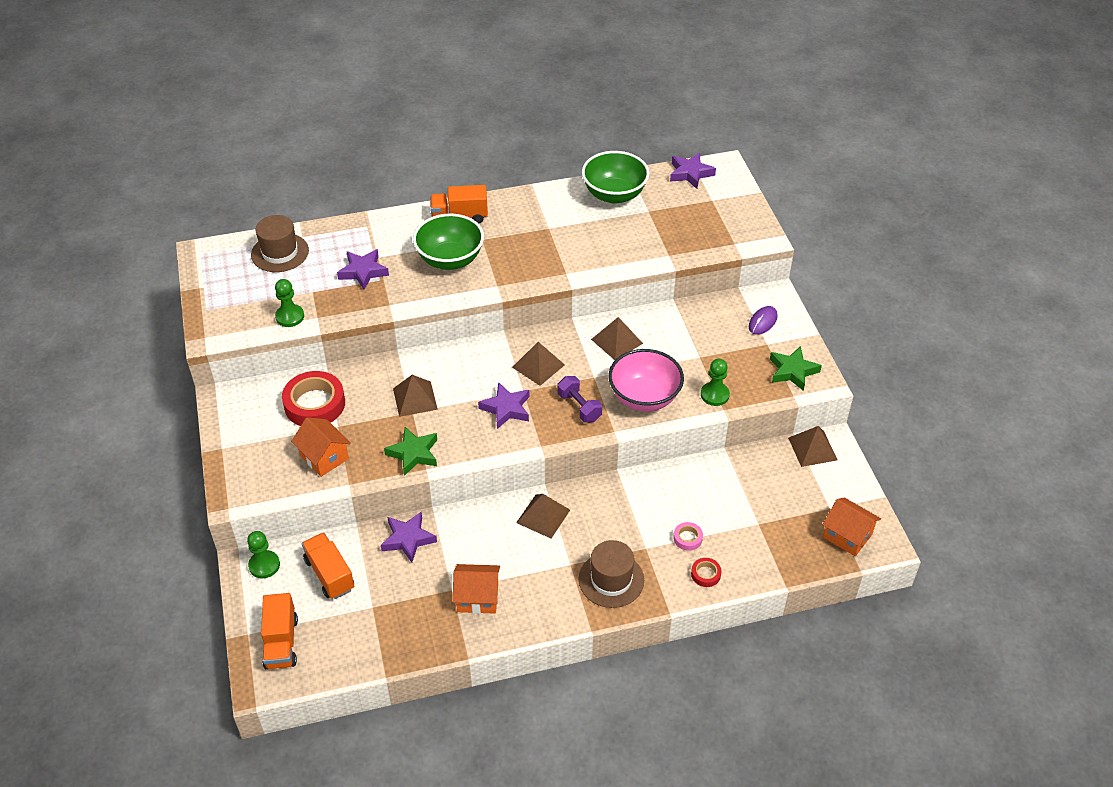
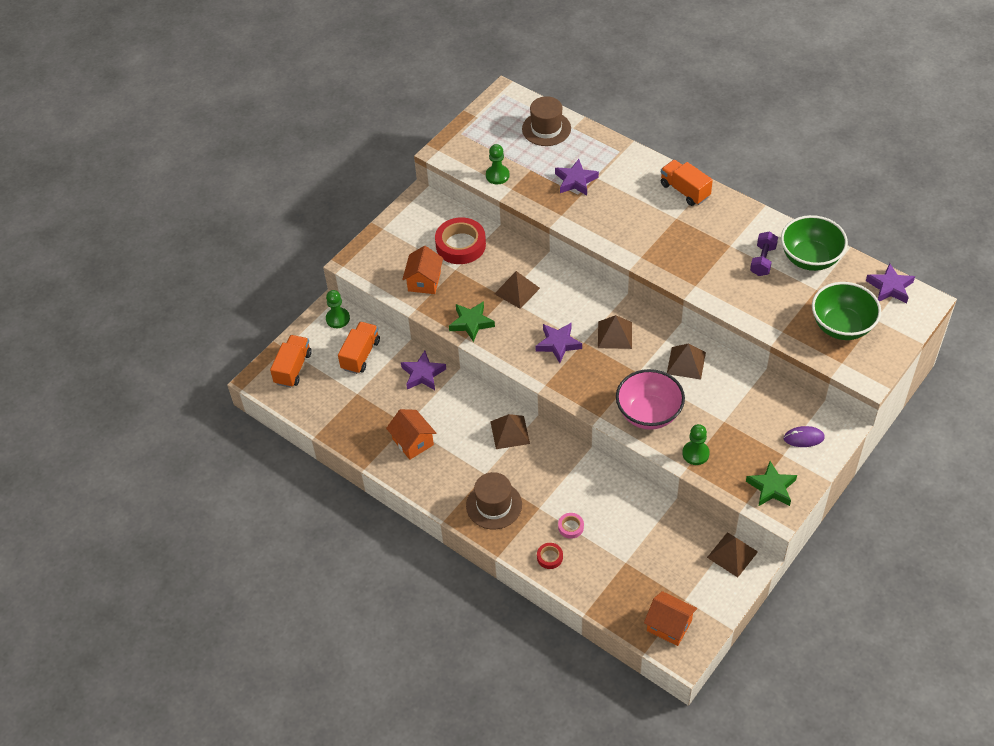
camera: 55 degrees right, 5 degrees up
orange truck [261,593,298,669] -> orange truck turned 150 degrees clockwise [270,335,312,388]
green bowl [413,214,484,270] -> green bowl moved to [812,282,881,340]
purple dumbbell [557,376,602,423] -> purple dumbbell moved to [750,232,778,276]
orange house [822,498,881,556] -> orange house turned 60 degrees counterclockwise [644,591,697,646]

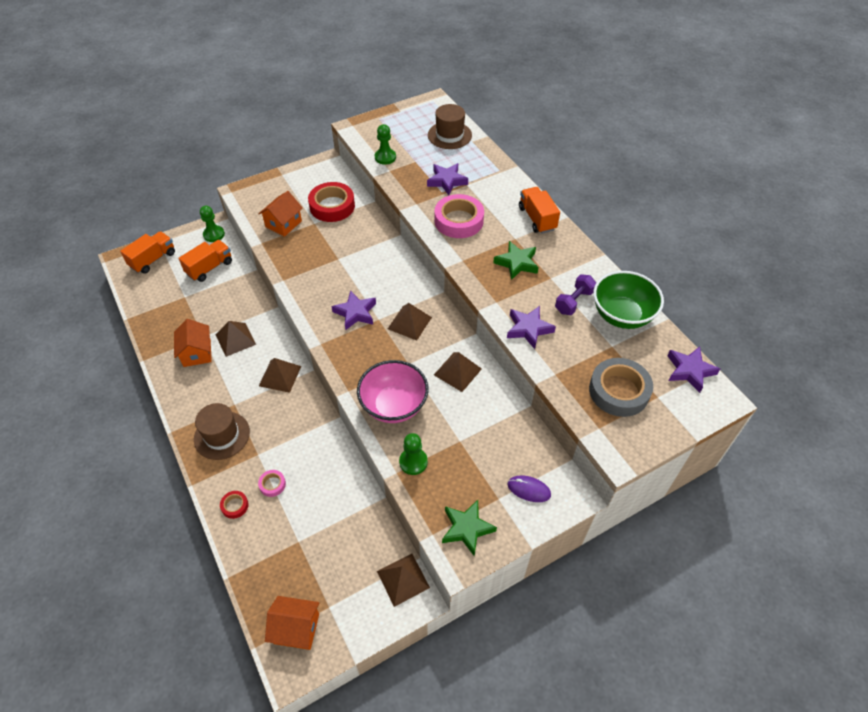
camera: 20 degrees right, 0 degrees up
purple star [401,351,446,390] -> purple star moved to [507,306,556,349]
green star [449,301,495,342] -> green star moved to [493,241,539,280]
brown pyramid [494,271,540,309] -> brown pyramid moved to [216,321,256,357]
orange house [644,591,697,646] -> orange house turned 45 degrees counterclockwise [265,596,320,650]
green bowl [812,282,881,340] -> grey tape [589,358,653,417]
none -> pink tape [434,194,484,238]

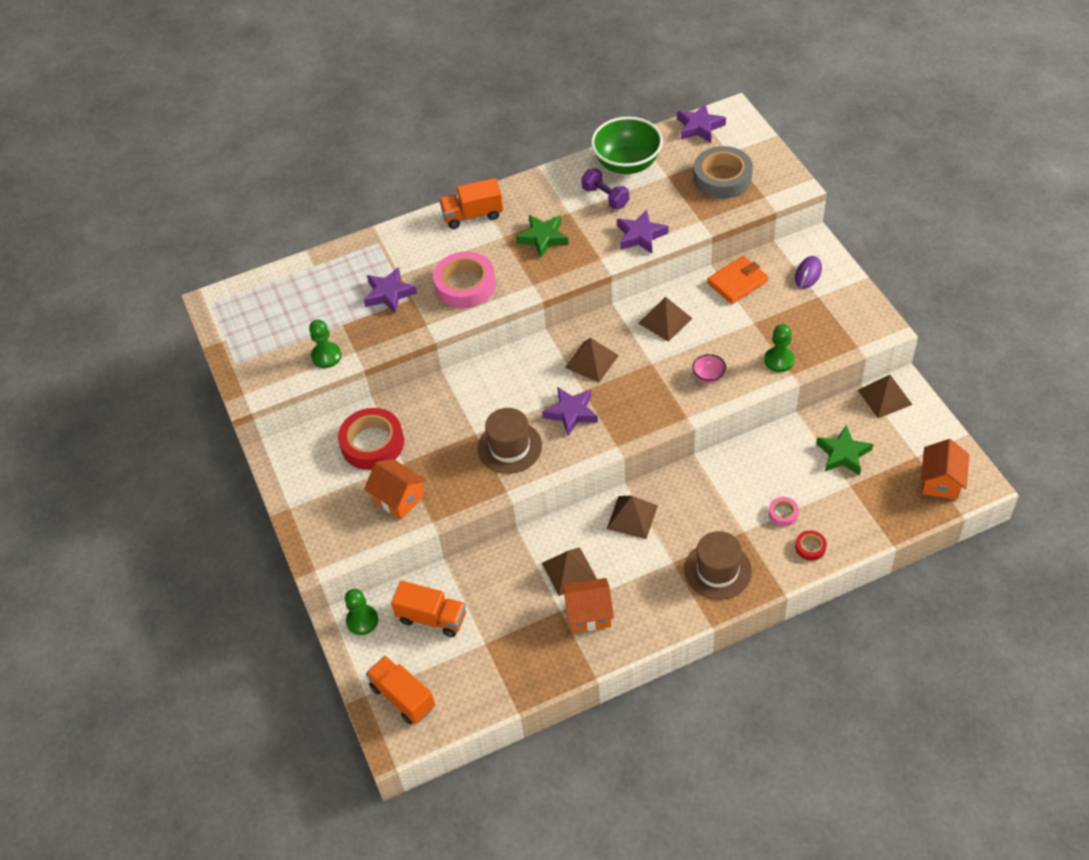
camera: 80 degrees left, 0 degrees up
orange truck [178,240,232,282] -> orange truck turned 150 degrees clockwise [391,581,466,637]
pink bowl [357,360,429,423] -> pink bowl [692,354,726,383], size x0.44
brown hat [428,104,472,149] -> brown hat moved to [477,408,542,474]
green star [442,500,497,556] -> green star moved to [816,425,873,476]
none -> orange wallet [707,256,768,304]

